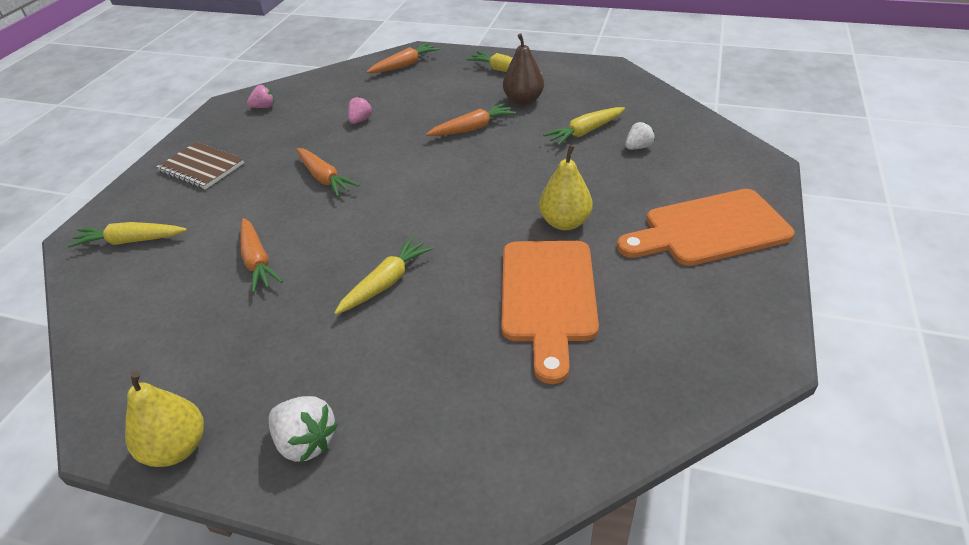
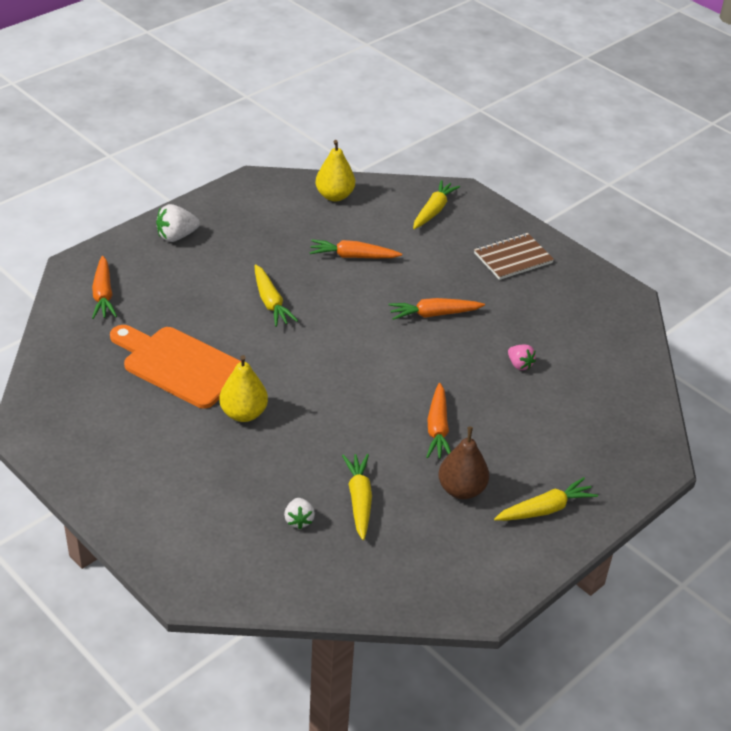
camera: 115 degrees right, 0 degrees up
yellow pear [125,371,204,467] -> yellow pear moved to [316,140,355,201]
pink strawberry [247,85,275,108] -> none
orange carrot [367,43,440,73] -> orange carrot moved to [92,256,117,319]
orange cutting board [617,189,794,266] -> none

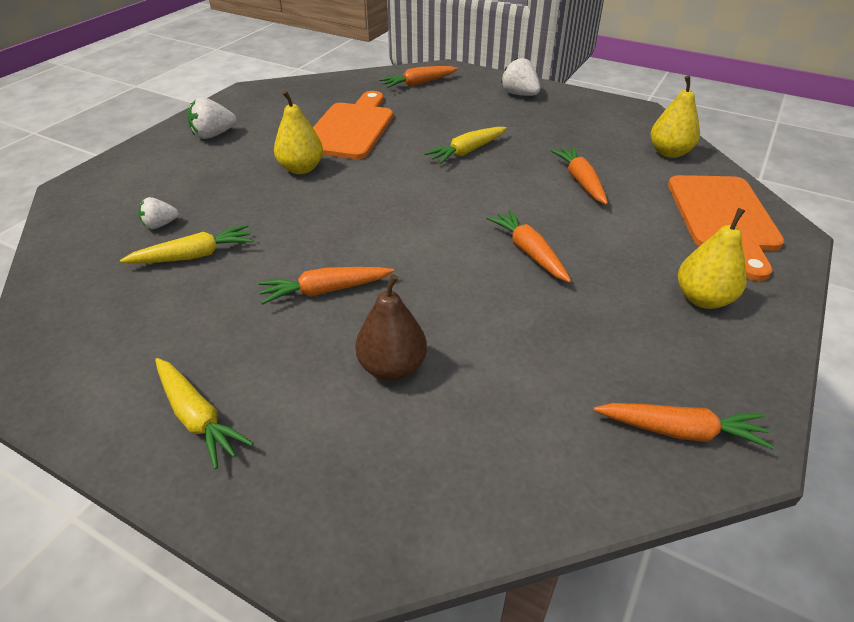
camera: 75 degrees right, 0 degrees up
yellow carrot [413,180,460,229] -> orange cutting board [668,175,784,281]
brown pear [438,426,489,499] -> brown pear moved to [355,274,427,381]
brown notebook [474,233,554,280] -> yellow pear [678,208,747,309]
pink strawberry [508,345,536,370] -> none
none -> white strawberry [188,97,237,139]
none -> orange carrot [593,403,775,449]

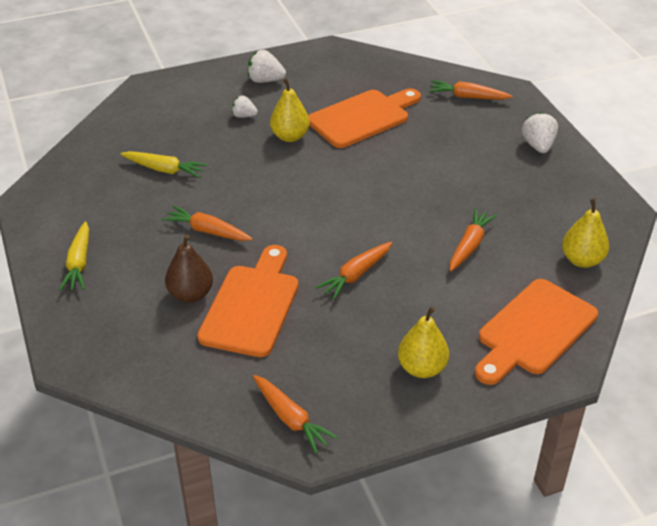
camera: 40 degrees right, 0 degrees up
white strawberry [138,197,179,229] -> white strawberry moved to [232,95,258,118]
yellow carrot [424,127,507,164] -> none
orange carrot [486,209,571,283] -> orange carrot turned 150 degrees counterclockwise [315,242,392,300]
none -> orange cutting board [197,245,299,357]

